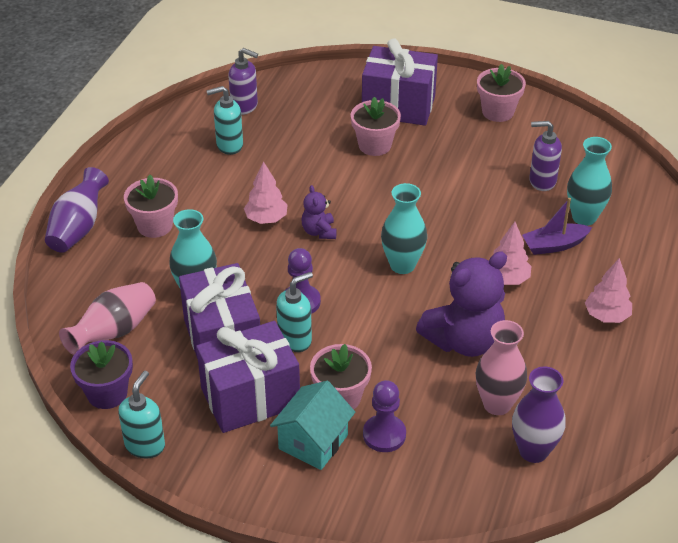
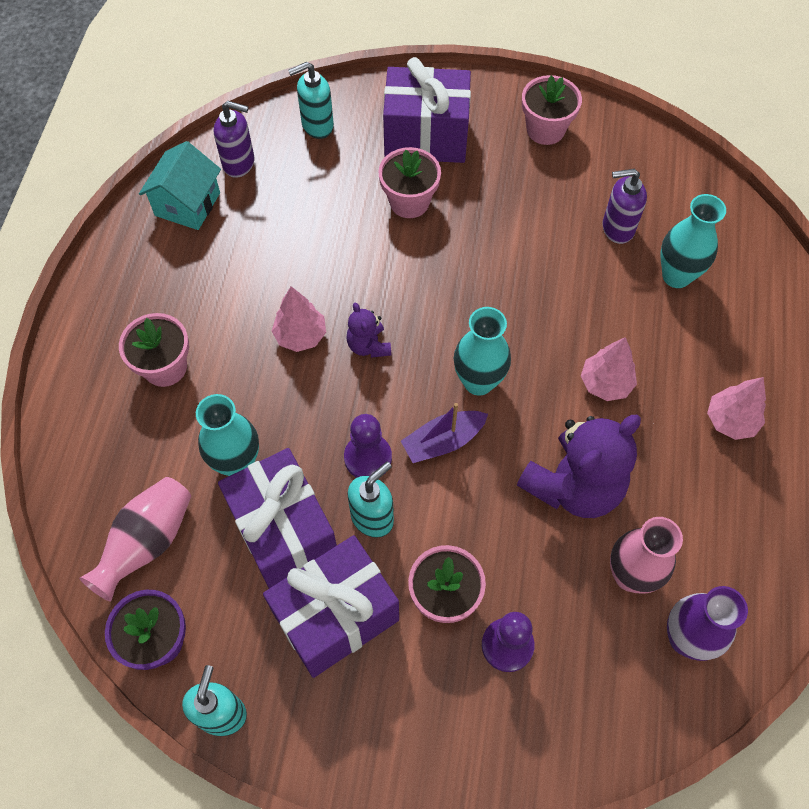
camera: 10 degrees left, 20 degrees up
purple vase [45,167,109,253] -> none
turquoise soap dispenser [206,86,243,155] -> turquoise soap dispenser moved to [288,62,334,139]
turquoise house [270,381,355,470] -> turquoise house moved to [139,141,221,230]
purple boat [522,198,592,255] -> purple boat moved to [401,403,488,463]

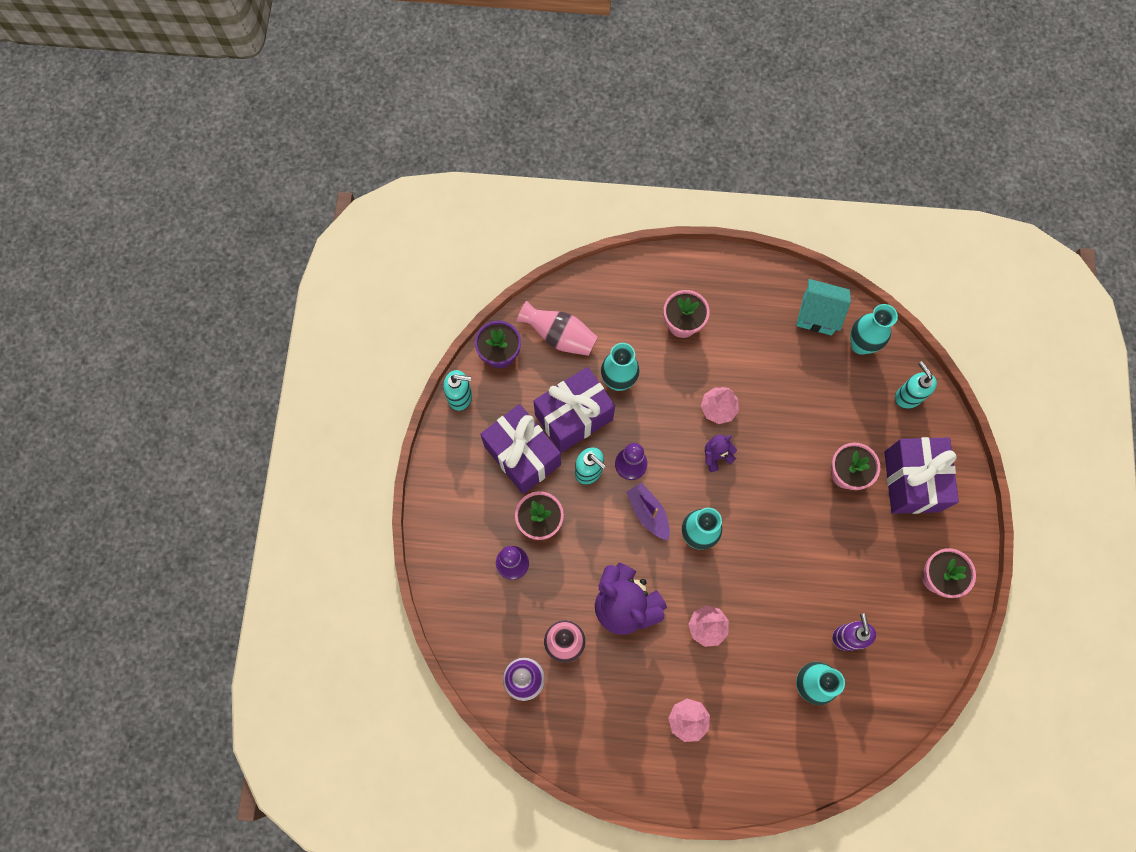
camera: 85 degrees right, 10 degrees up
purple soap dispenser [214,101,254,178] -> turquoise vase [850,304,898,355]

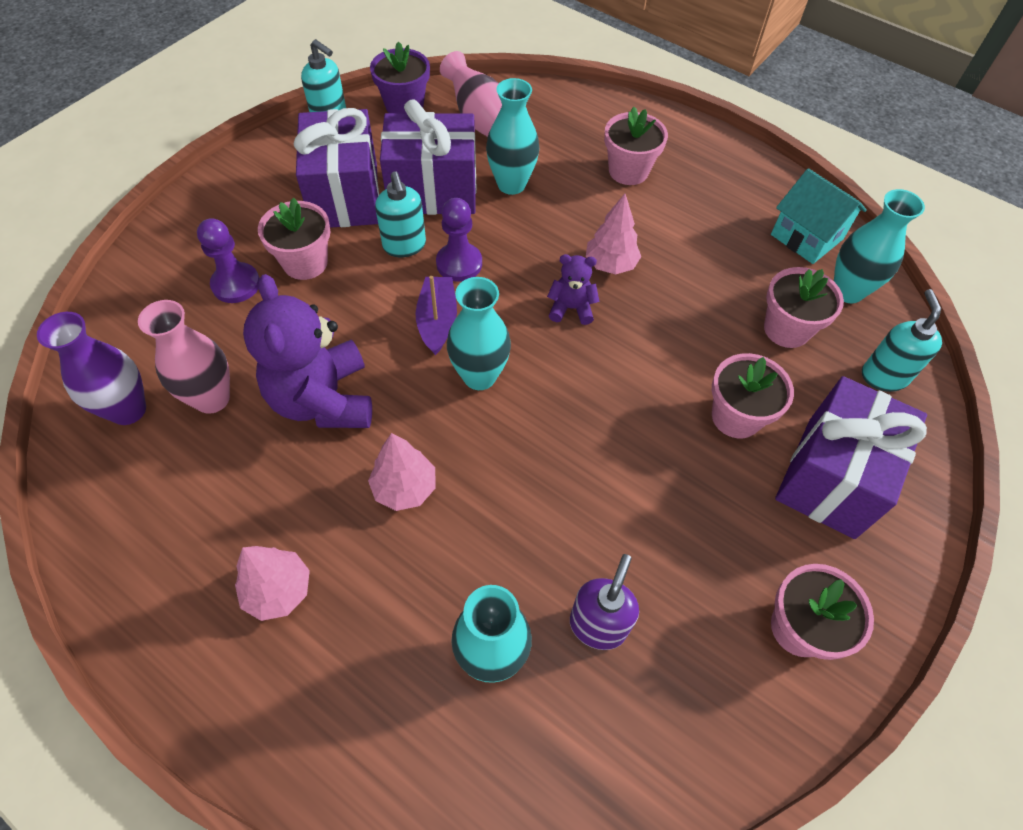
camera: 30 degrees right, 15 degrees down
none -> pink flower pot [764,267,844,348]

